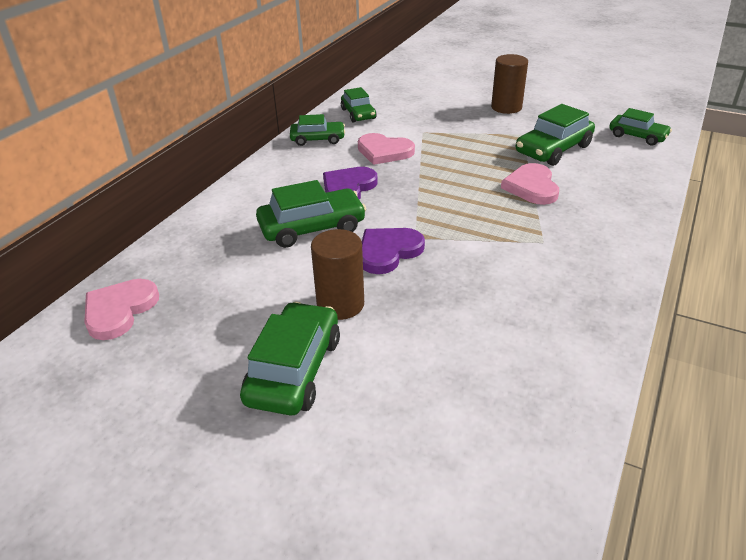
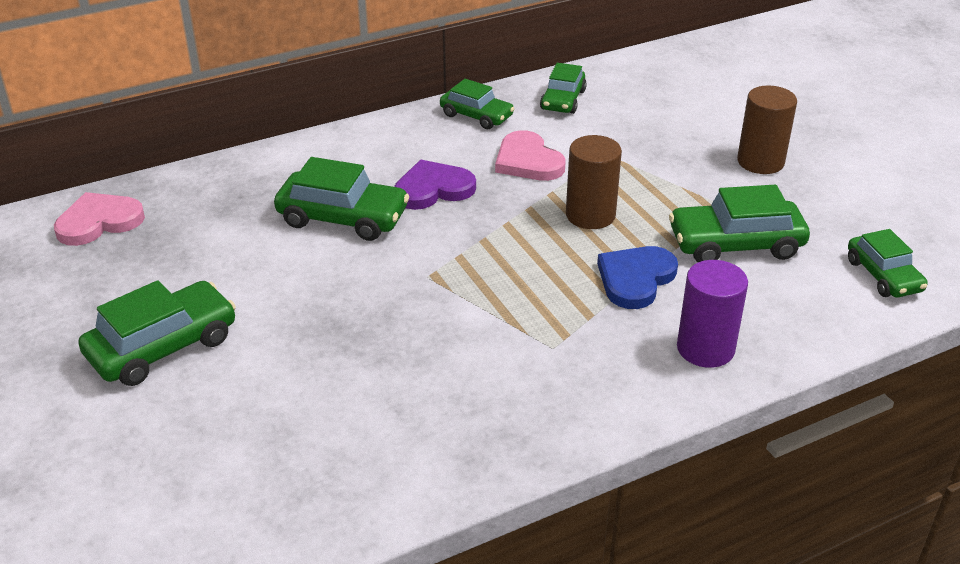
camera: 35 degrees right, 0 degrees up
brown cylinder [311,229,364,320] -> brown cylinder moved to [566,135,622,229]
purple heart [362,228,425,274] -> none
pink heart [501,163,559,205] -> blue heart [597,246,678,309]
none -> purple cylinder [677,260,748,368]

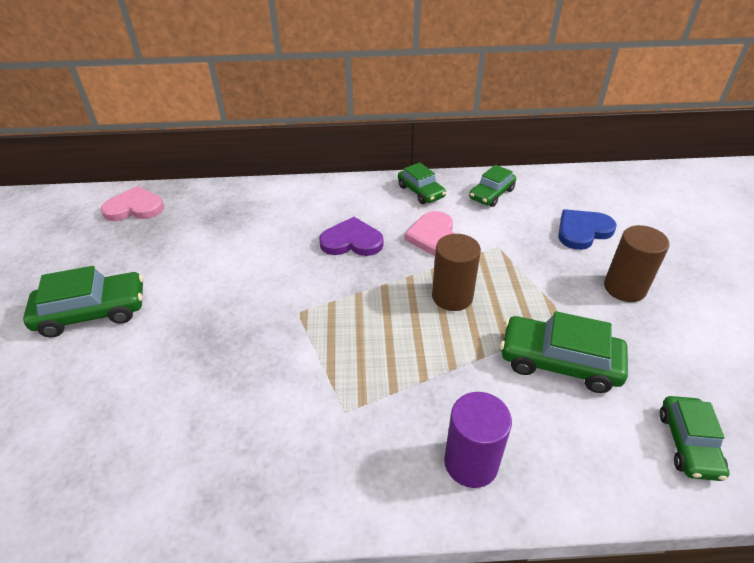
camera: 25 degrees right, 5 degrees up
green car [274,157,409,241] -> none
blue heart [597,246,678,309] -> blue heart moved to [558,209,617,250]

